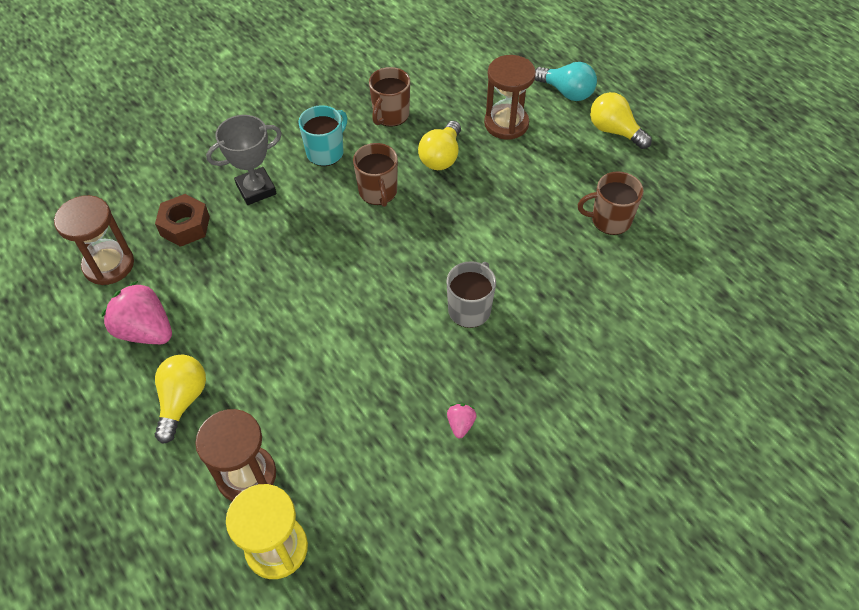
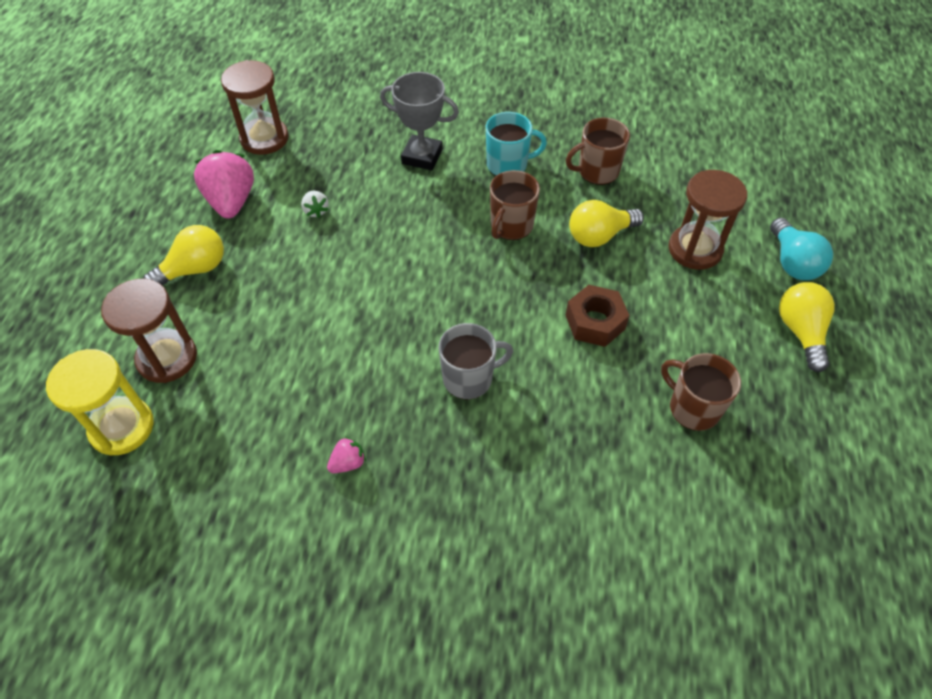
camera: 45 degrees right, 0 degrees up
brown nut [155,194,210,247] -> brown nut moved to [566,285,630,347]
none -> white strawberry [301,191,329,218]

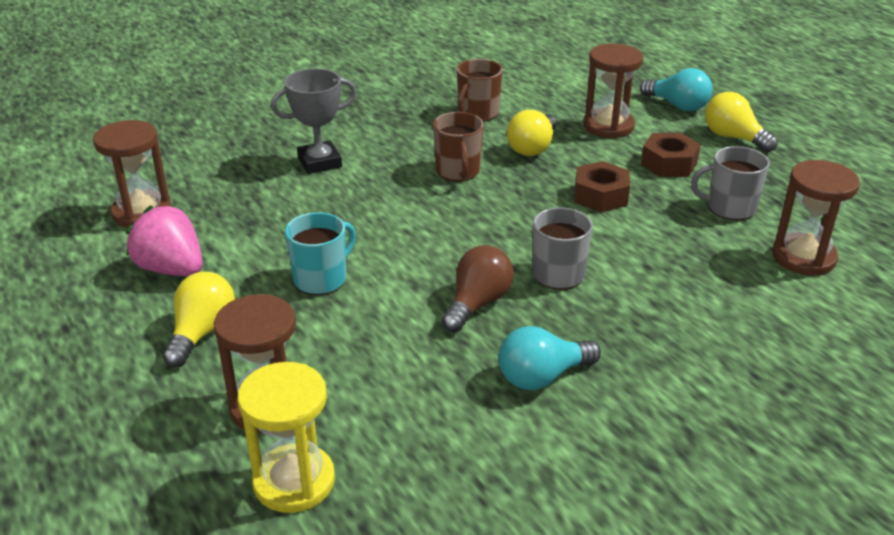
camera: 40 degrees left, 20 degrees down
white strawberry [301,191,329,218] -> none
pink strawberry [327,436,366,473] -> turquoise light bulb [498,326,601,390]
turquoise mug [486,112,547,176] -> turquoise mug moved to [285,212,356,295]
brown mug [661,353,741,431] -> grey mug [691,146,770,220]
none -> brown light bulb [442,245,514,332]
none -> brown nut [641,133,701,177]
none -> brown hourglass [772,160,860,276]

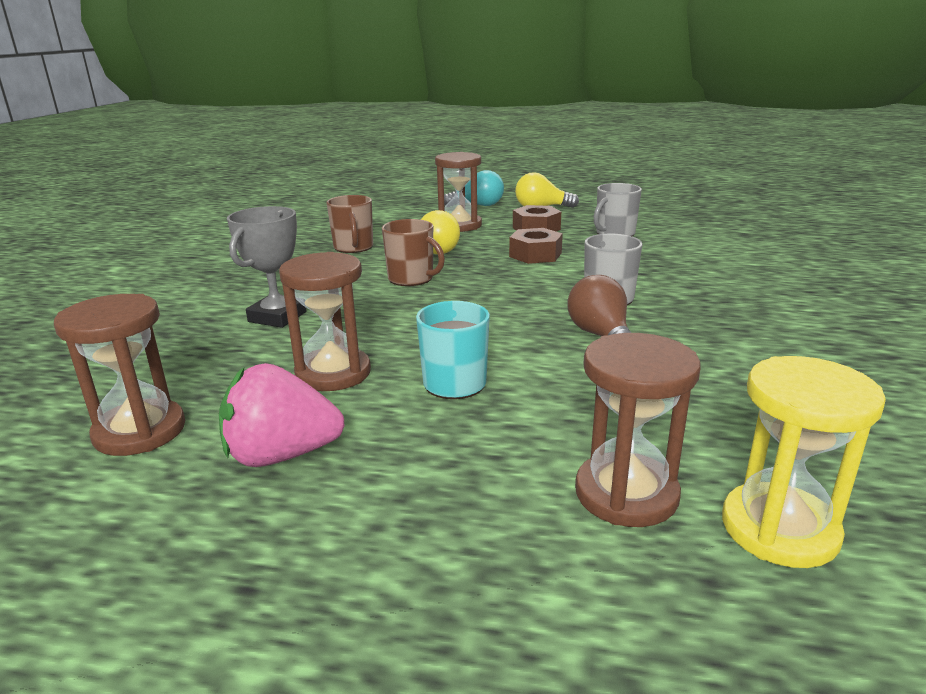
camera: 45 degrees left, 10 degrees down
yellow light bulb [163,272,235,367] -> none
turquoise light bulb [498,326,601,390] -> none
brown hourglass [772,160,860,276] -> brown hourglass moved to [279,252,371,391]

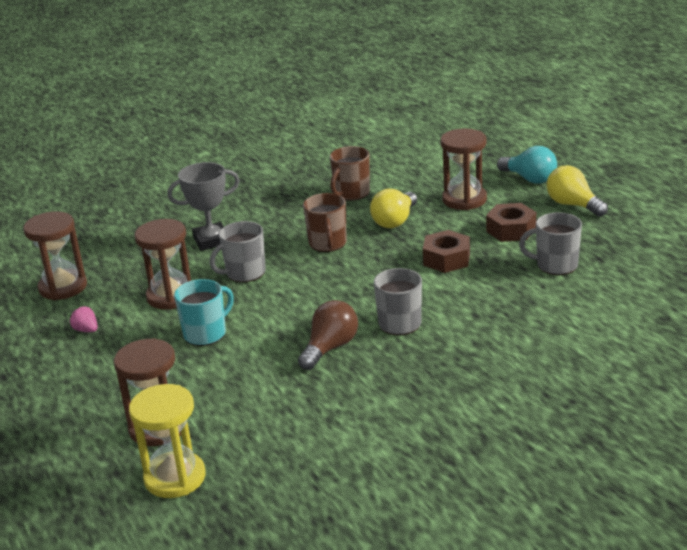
camera: 50 degrees right, 5 degrees up
pink strawberry [219,363,345,467] -> pink strawberry [69,306,98,332], size x0.47
none -> grey mug [210,221,266,282]

